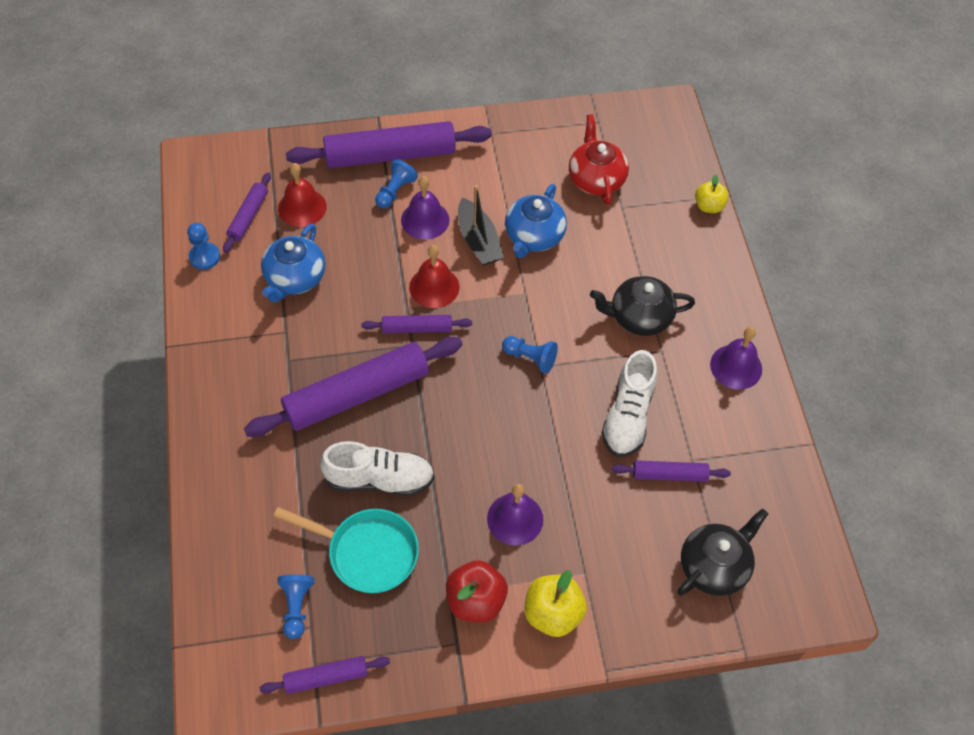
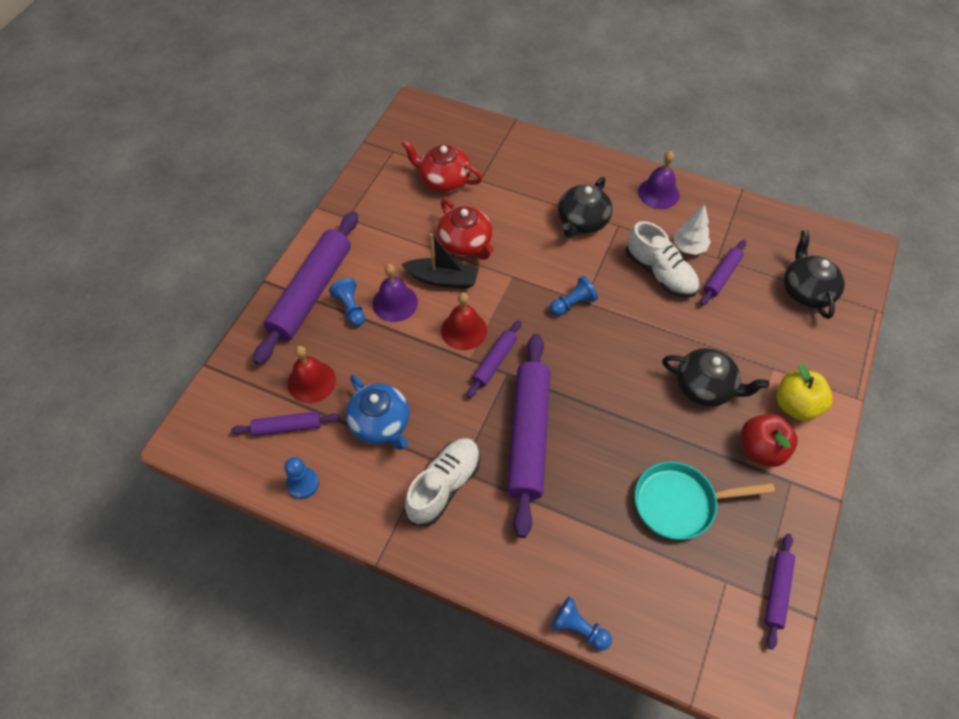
camera: 55 degrees left, 0 degrees up
purple rolling pin [223,172,271,253] -> purple rolling pin turned 60 degrees counterclockwise [231,411,340,436]
turquoise pan [273,507,419,593] -> turquoise pan turned 150 degrees counterclockwise [635,462,775,540]
blue pawn [277,575,314,639] -> blue pawn moved to [551,597,612,651]
white shoe [320,441,435,496] -> white shoe moved to [405,438,480,526]
purple bell [487,484,543,546] -> black teapot [662,348,769,407]
blue teapot [505,184,567,258] -> red teapot [437,199,494,260]
yellow apple [695,174,729,213] -> none
none -> white tree [674,205,711,255]

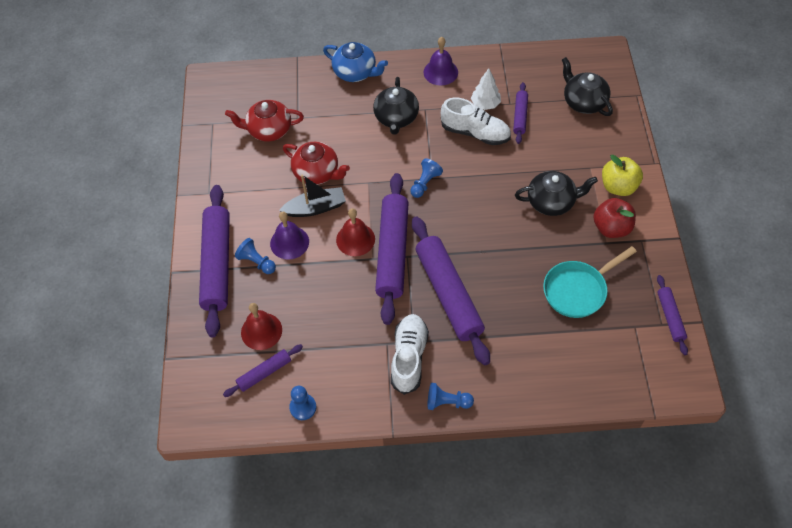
camera: 25 degrees left, 0 degrees up
blue teapot [346,375,409,450] -> blue teapot moved to [323,42,388,82]
purple rolling pin [467,320,521,398] -> purple rolling pin [375,173,409,325], size x2.04
blue pawn [551,597,612,651] -> blue pawn moved to [428,383,474,410]

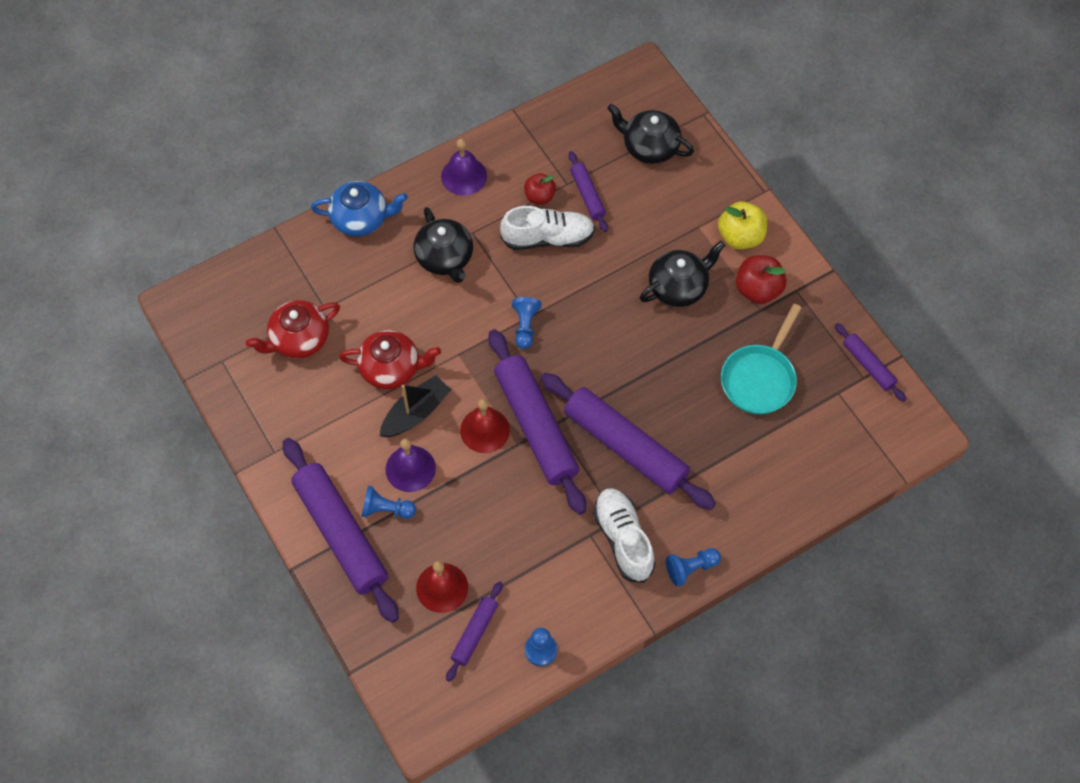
camera: 30 degrees left, 5 degrees up
white tree [471,69,501,110] -> red apple [524,173,556,204]

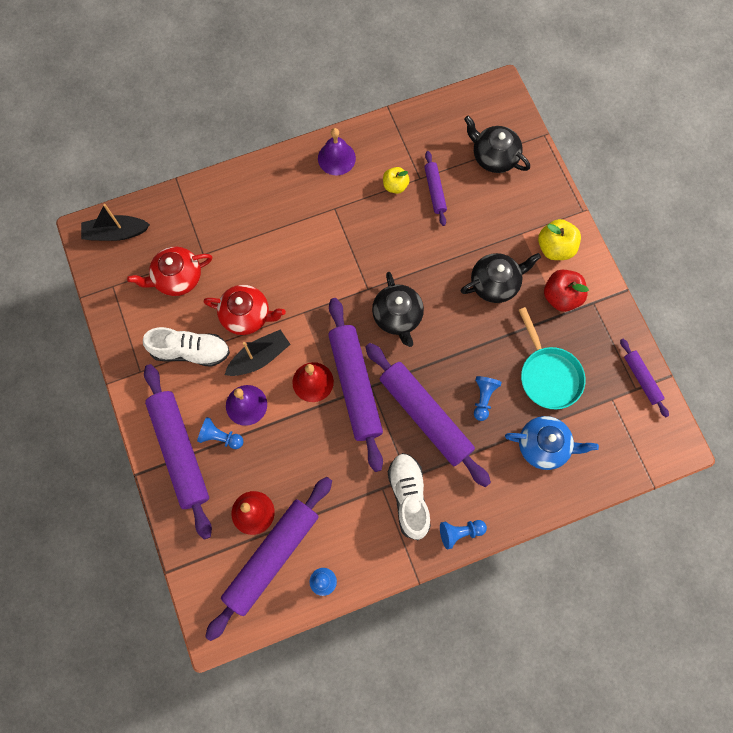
camera: 10 degrees right, 10 degrees up
blue teapot [311,181,408,236] -> blue teapot moved to [505,416,599,470]
black teapot [413,207,473,283] -> black teapot moved to [372,272,424,347]
purple rolling pin [446,581,503,682] -> purple rolling pin [205,477,332,641], size x2.04
white shoe [500,206,595,250] -> white shoe moved to [143,327,230,367]
blue pawn [512,297,541,349] -> blue pawn moved to [474,376,502,421]
red apple [524,173,556,204] -> yellow apple [383,167,410,194]
turquoise pan [721,304,802,414] -> turquoise pan turned 60 degrees counterclockwise [519,307,585,409]
none -> black boat [81,204,150,241]

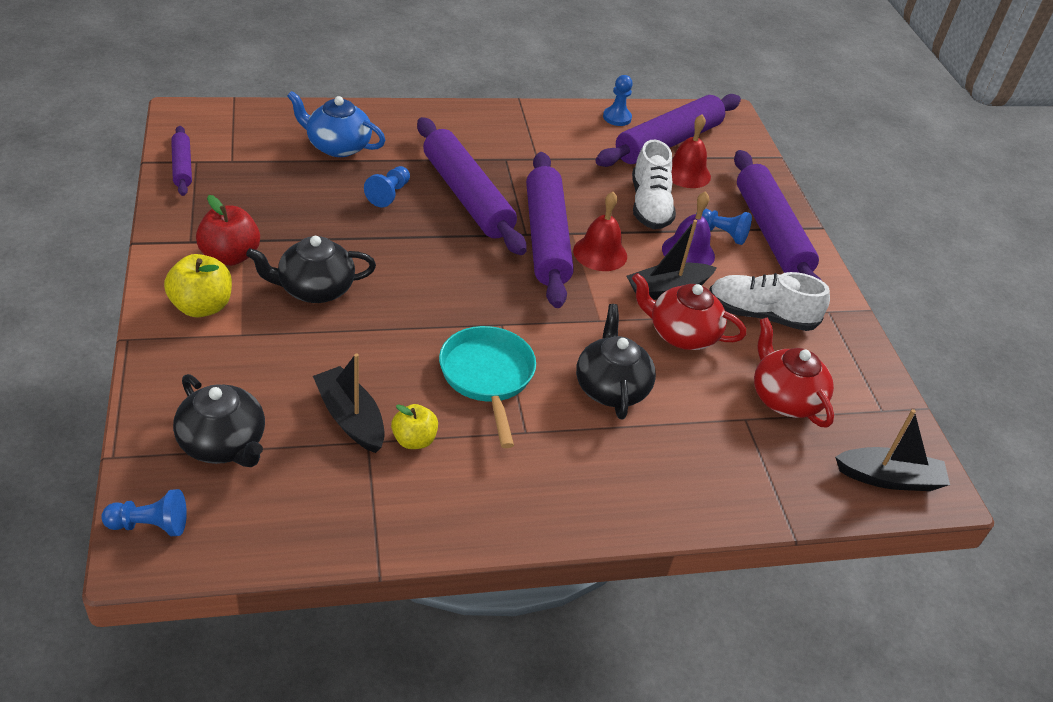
camera: 175 degrees left, 30 degrees down
red teapot [127,247,212,296] -> red teapot turned 105 degrees counterclockwise [754,317,834,428]
purple bell [318,128,356,175] -> none
black teapot [372,272,424,347] -> black teapot moved to [576,304,656,419]
white shoe [388,453,431,540] -> white shoe moved to [632,140,676,229]
purple rolling pin [424,151,447,226] -> black boat [313,353,385,453]
blue pawn [440,520,487,550] -> blue pawn moved to [101,489,187,536]
turquoise pan [519,307,585,409] -> turquoise pan moved to [439,326,536,448]

